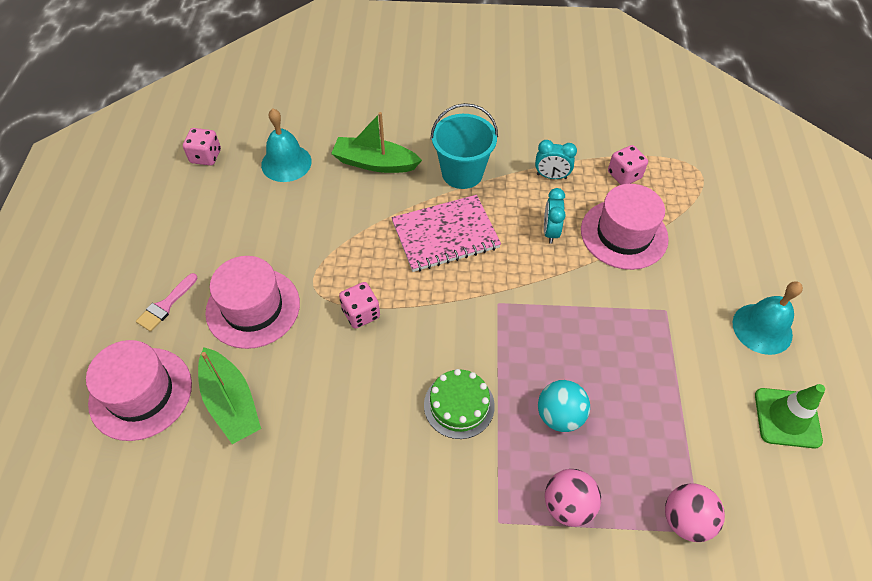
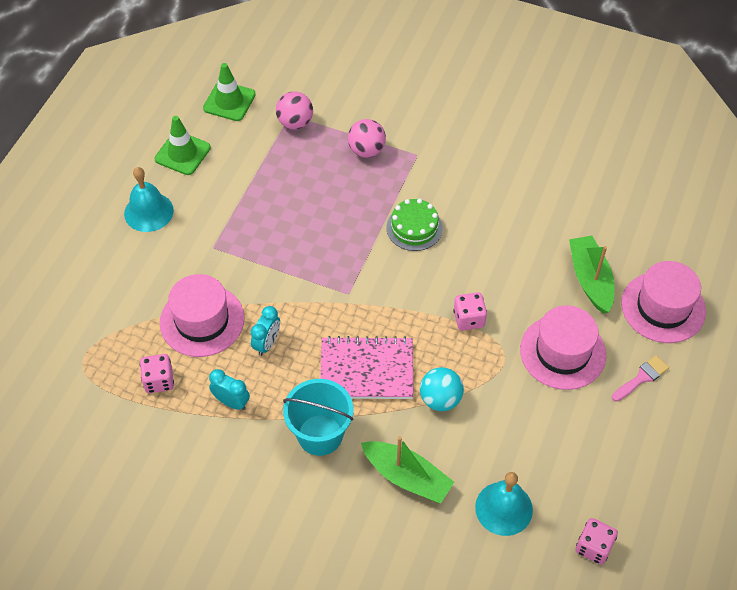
camera: 160 degrees left, 0 degrees up
turquoise ball [538,380,590,432] -> turquoise ball moved to [420,367,464,411]
none -> green traffic cone [203,63,256,121]

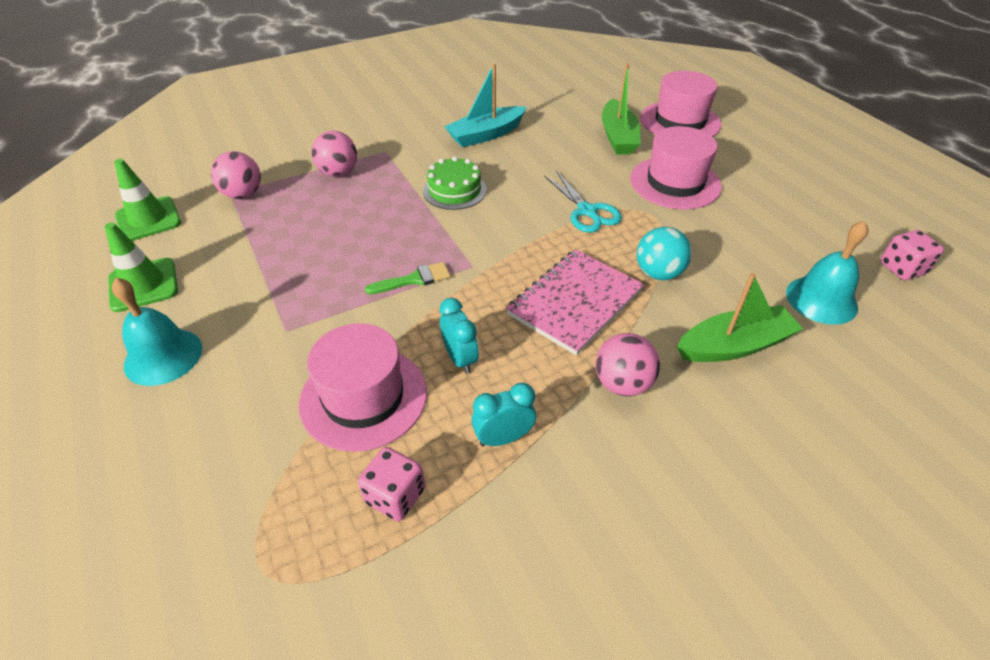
camera: 50 degrees left, 10 degrees down
turquoise bucket [283,379,353,456] -> pink ball [596,333,660,396]
pink dice [453,292,487,331] -> turquoise scissors [544,171,622,233]
green boat [569,236,615,313] -> green boat turned 120 degrees counterclockwise [602,64,641,155]
pink brush [612,355,669,402] -> none
none -> green brush [365,262,451,294]
none -> turquoise boat [444,64,527,147]

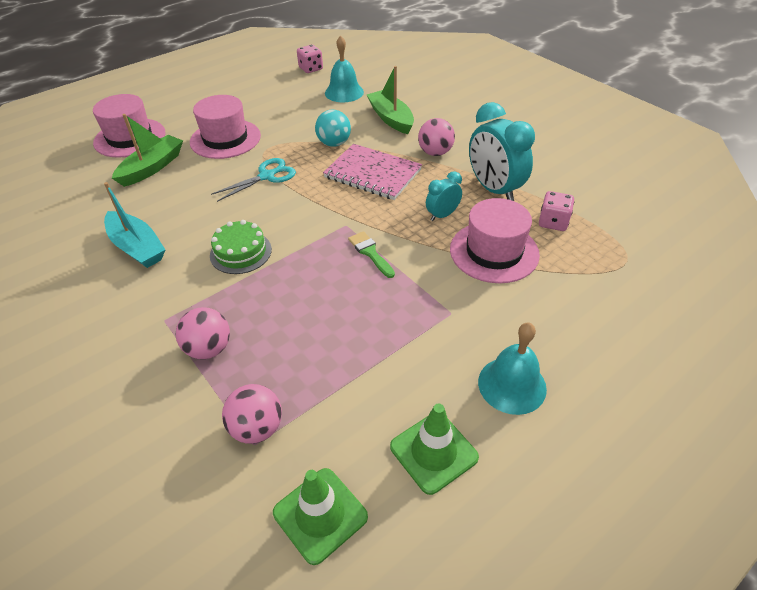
camera: 100 degrees left, 0 degrees up
turquoise clock [472,383,536,446] -> turquoise clock [469,102,535,201], size x1.89
green boat [602,64,641,155] -> green boat turned 45 degrees counterclockwise [112,114,183,187]

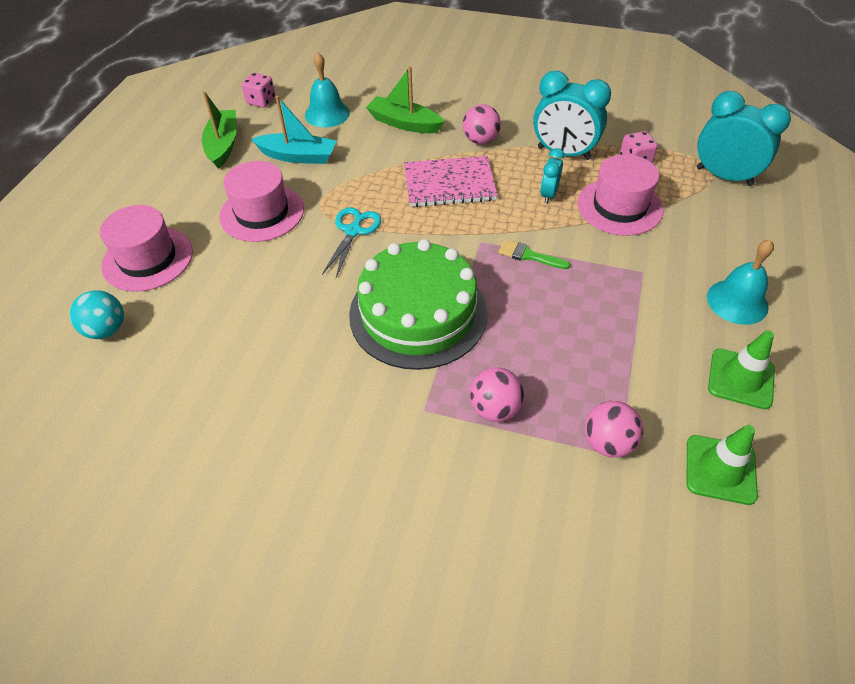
camera: 35 degrees left, 5 degrees up
turquoise boat [104,182,166,268] -> turquoise boat moved to [251,96,336,164]
green boat [112,114,183,187] -> green boat moved to [202,91,237,169]
green cake [210,220,272,274] -> green cake [349,239,487,370], size x2.05
turquoise ball [315,110,351,147] -> turquoise ball moved to [69,290,124,339]
none -> turquoise clock [697,91,791,186]

